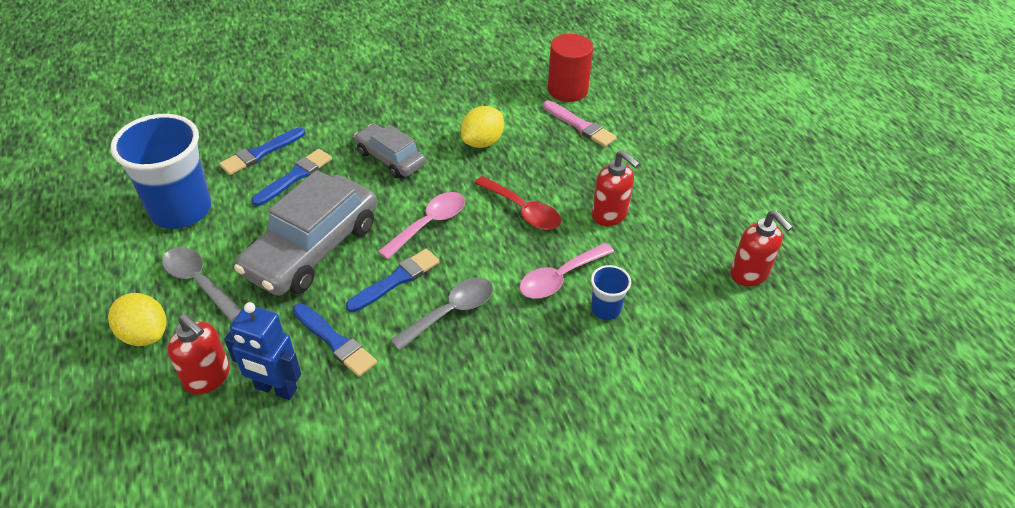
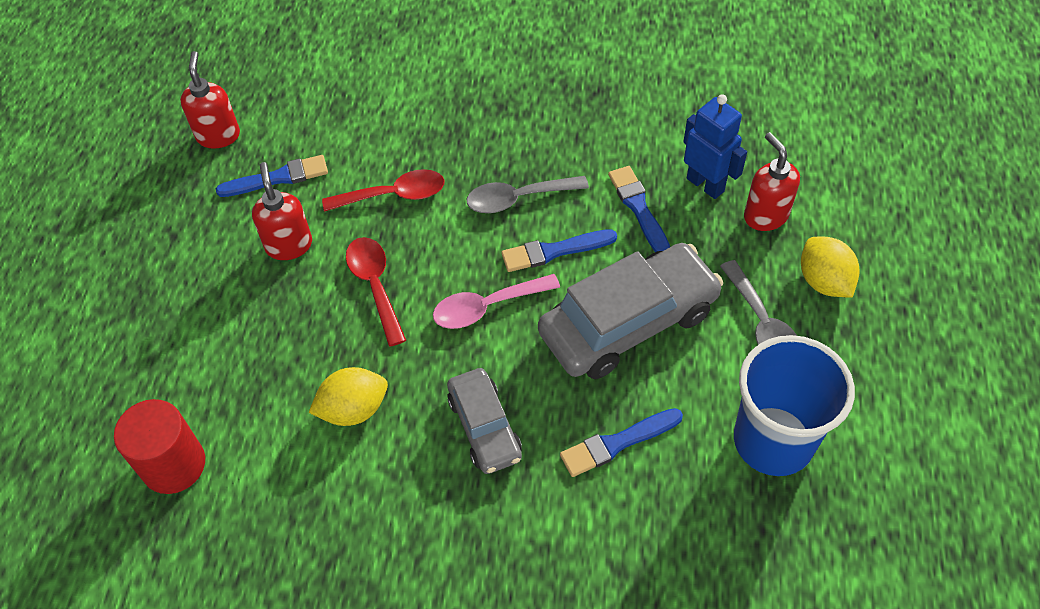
camera: 150 degrees left, 10 degrees up
blue brush [219,127,305,175] -> blue brush moved to [216,155,328,197]
pink spoon [520,243,614,299] -> red spoon [322,169,445,212]
pink brush [543,101,617,147] -> none
blue cup [591,265,631,320] -> none

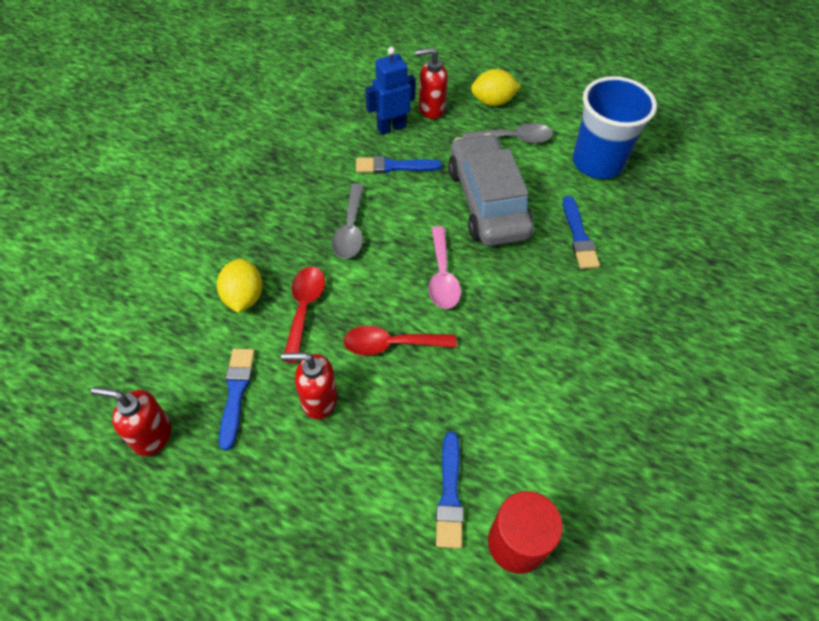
camera: 75 degrees left, 0 degrees up
yellow lemon [308,367,388,426] -> yellow lemon moved to [217,259,263,313]
grey car [447,368,522,474] -> none
blue brush [501,229,617,272] -> blue brush moved to [436,432,463,549]

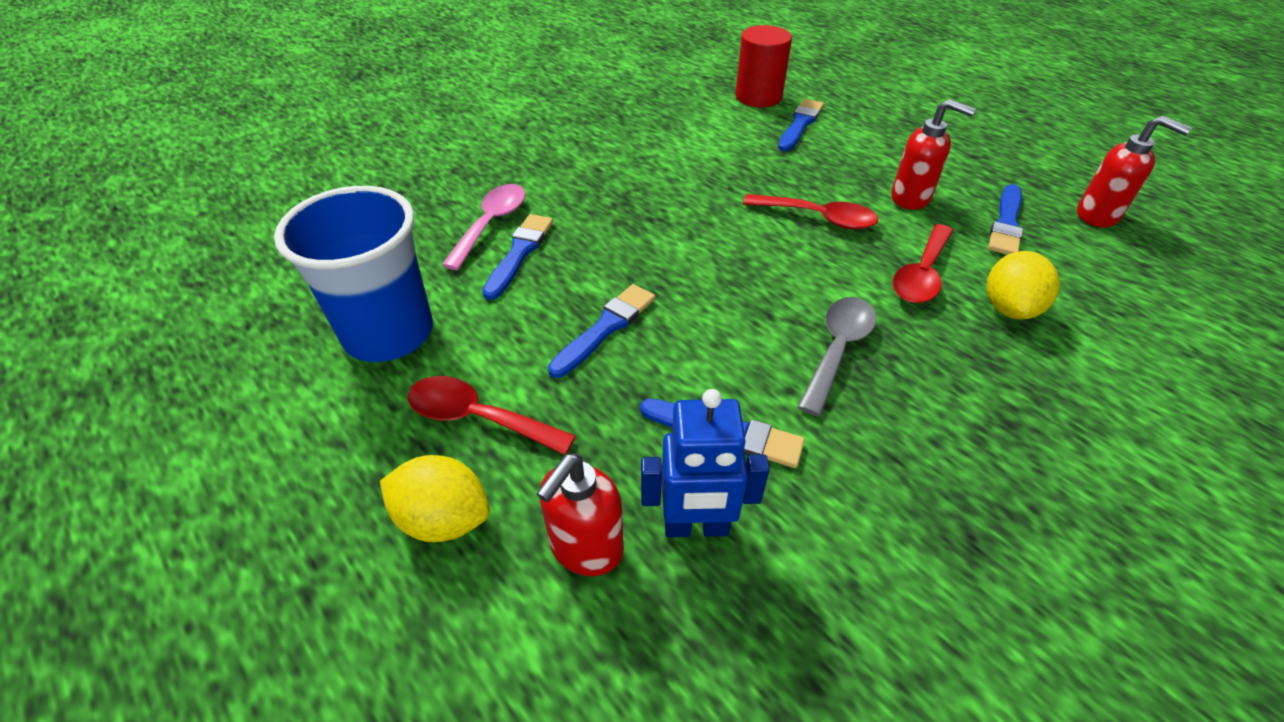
camera: 155 degrees left, 10 degrees down
red soap dispenser [415,47,448,119] -> red soap dispenser turned 105 degrees clockwise [536,453,624,576]
pink spoon [429,226,461,309] -> pink spoon moved to [442,184,525,270]
grey car [448,133,533,246] -> blue brush [548,284,655,378]
grey spoon [462,123,553,143] -> red spoon [408,376,576,455]

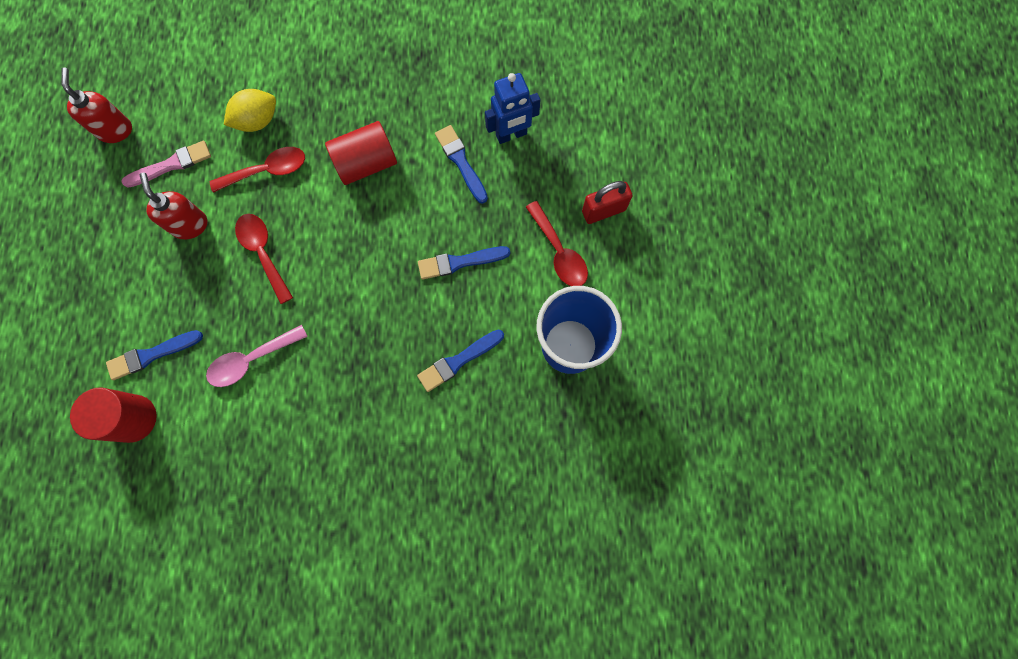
camera: 140 degrees left, 30 degrees up
yellow lemon [380,455,490,542] -> red padlock [582,181,633,224]
pink spoon [442,184,525,270] -> pink spoon moved to [206,325,308,387]
red soap dispenser [536,453,624,576] -> none
blue robot [641,389,770,538] -> blue robot turned 120 degrees clockwise [485,73,540,144]
grey spoon [797,297,876,416] -> red cylinder [325,121,397,185]
blue brush [988,184,1023,255] -> pink brush [121,141,211,187]

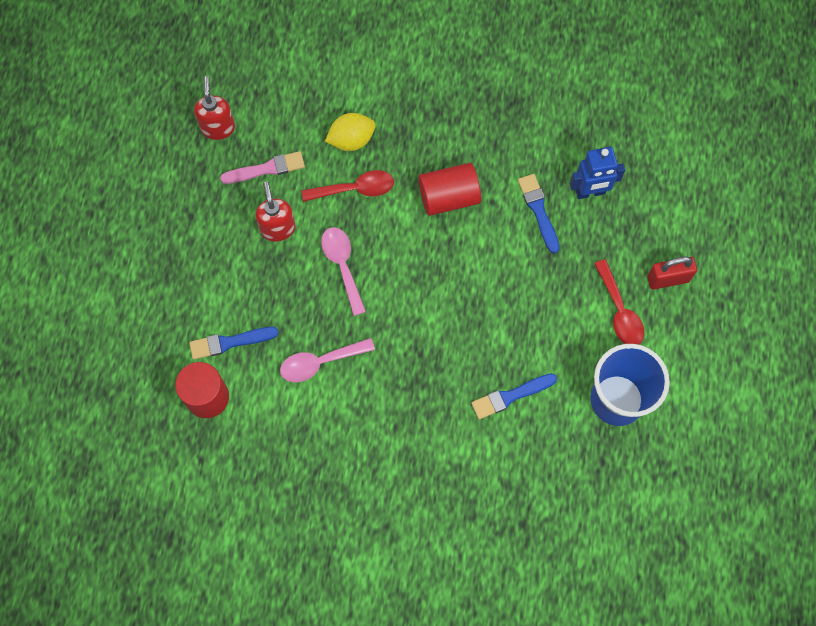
camera: 10 degrees right, 5 degrees down
red spoon [235,214,293,304] -> pink spoon [321,227,366,316]
blue brush [418,246,510,280] -> none

